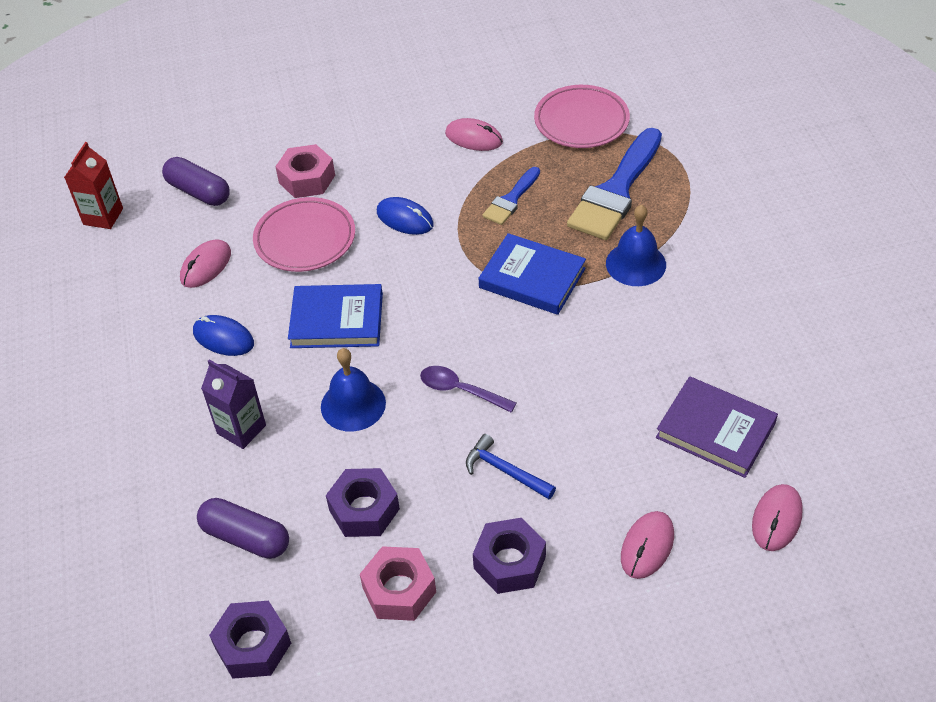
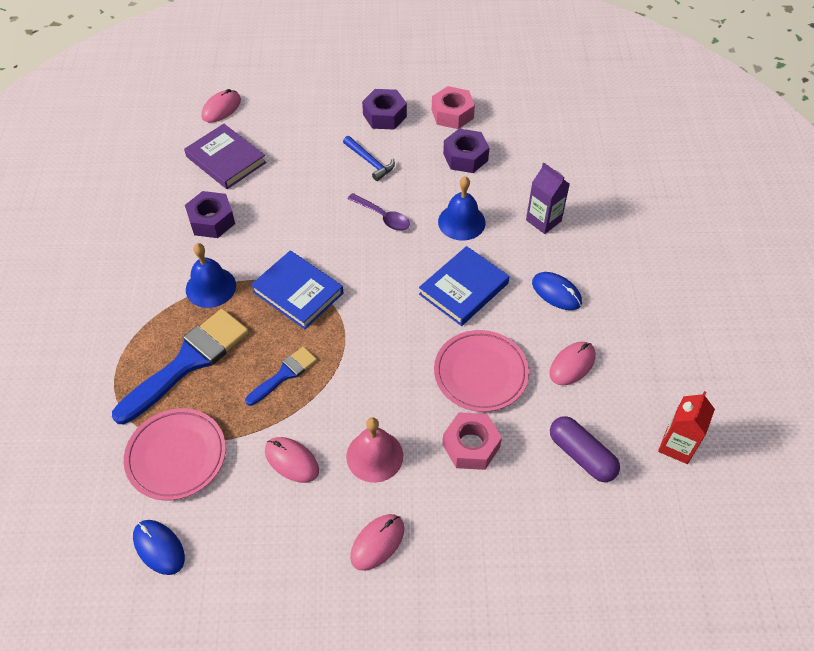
camera: 170 degrees left, 5 degrees up
purple capsule [197,498,289,559] -> none
purple nut [209,601,291,679] -> purple nut moved to [185,191,235,238]
blue book [288,284,383,348] -> blue book turned 60 degrees counterclockwise [419,246,509,326]
blue mouse [377,197,434,235] -> blue mouse moved to [133,520,185,575]
pink mouse [621,511,674,579] -> pink mouse moved to [350,514,404,571]
none -> pink bell [346,417,403,483]

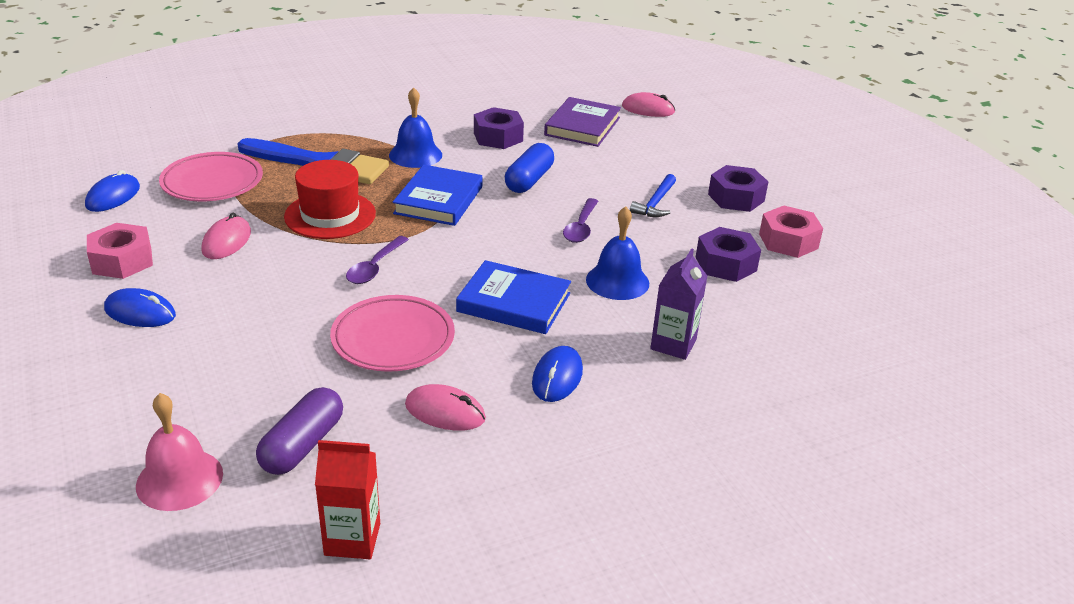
camera: 65 degrees right, 20 degrees down
blue brush [245,347,317,406] -> red hat [284,160,376,239]
pink bell [346,417,403,483] -> pink bell moved to [136,393,223,511]
pink mouse [350,514,404,571] -> blue mouse [104,288,176,327]
pink nut [442,412,502,470] -> pink nut moved to [87,223,153,279]
none -> purple spoon [346,236,409,284]
none -> blue capsule [505,143,554,193]

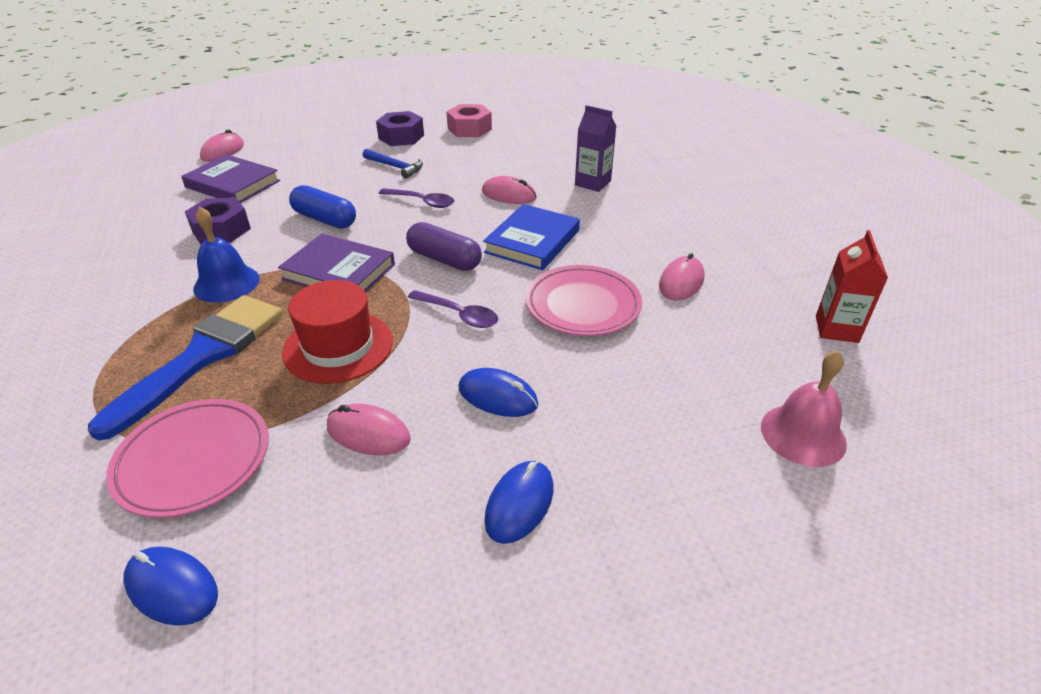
camera: 80 degrees left, 5 degrees up
pink nut [87,223,153,279] -> none
purple capsule [256,387,343,475] -> purple capsule moved to [406,222,482,271]
blue book [393,165,482,226] -> purple book [278,234,395,292]
blue mouse [532,346,583,402] -> blue mouse moved to [458,368,538,417]
blue bell [586,206,649,300] -> pink mouse [482,176,537,204]
purple nut [695,227,761,282] -> none

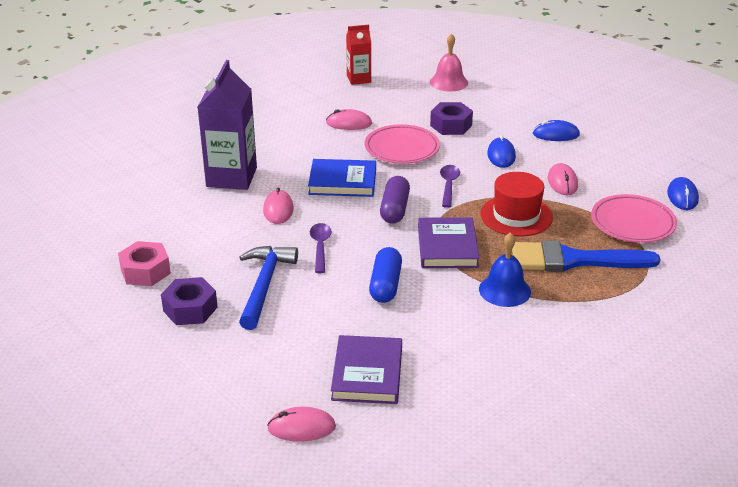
camera: 115 degrees left, 5 degrees down
purple nut [185,197,251,244] -> purple nut moved to [430,102,473,135]
blue hammer [363,149,423,179] -> blue hammer [239,246,298,330], size x1.66
purple carton [575,105,617,192] -> purple carton [198,60,257,190], size x1.77

